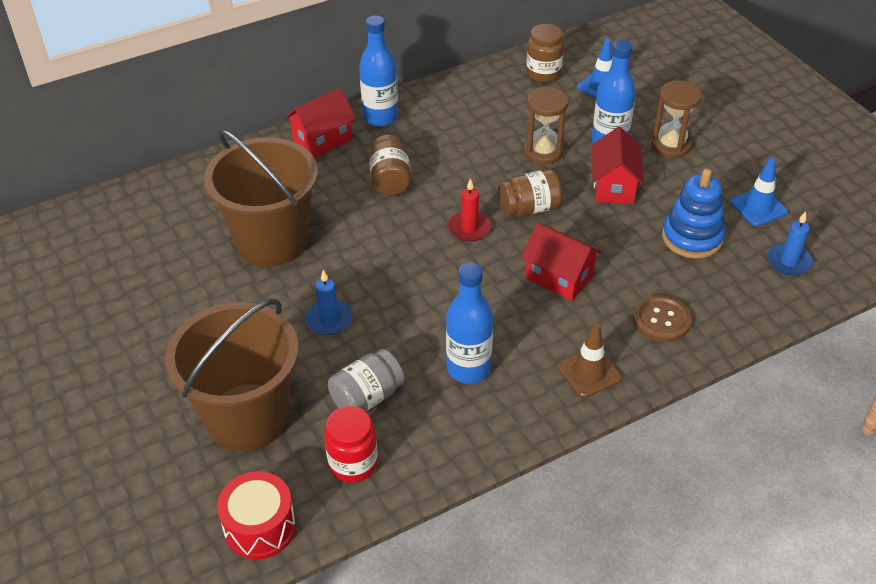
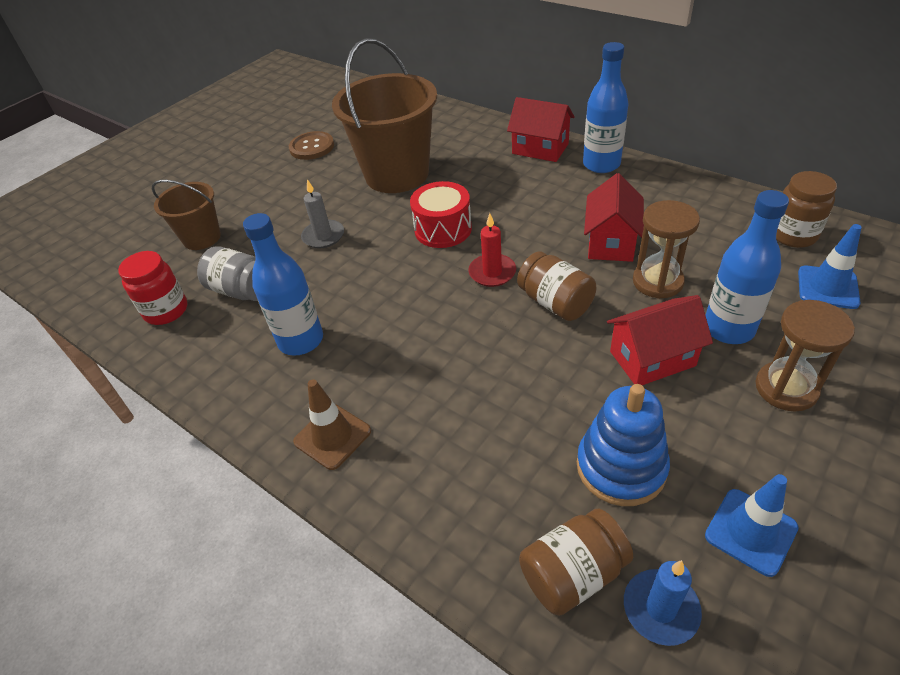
camera: 70 degrees right, 0 degrees up
brown bucket [165,299,299,451] -> brown bucket [152,180,221,250], size x0.54
red drum [217,471,296,560] -> red drum moved to [410,181,472,248]
blue candle [306,270,352,335] -> grey candle [301,179,344,248]
brown jar [369,135,411,196] -> brown jar moved to [519,509,633,616]
red house [521,223,602,301] -> red house moved to [584,173,644,262]
brown button [633,295,692,342] -> brown button moved to [289,131,334,160]

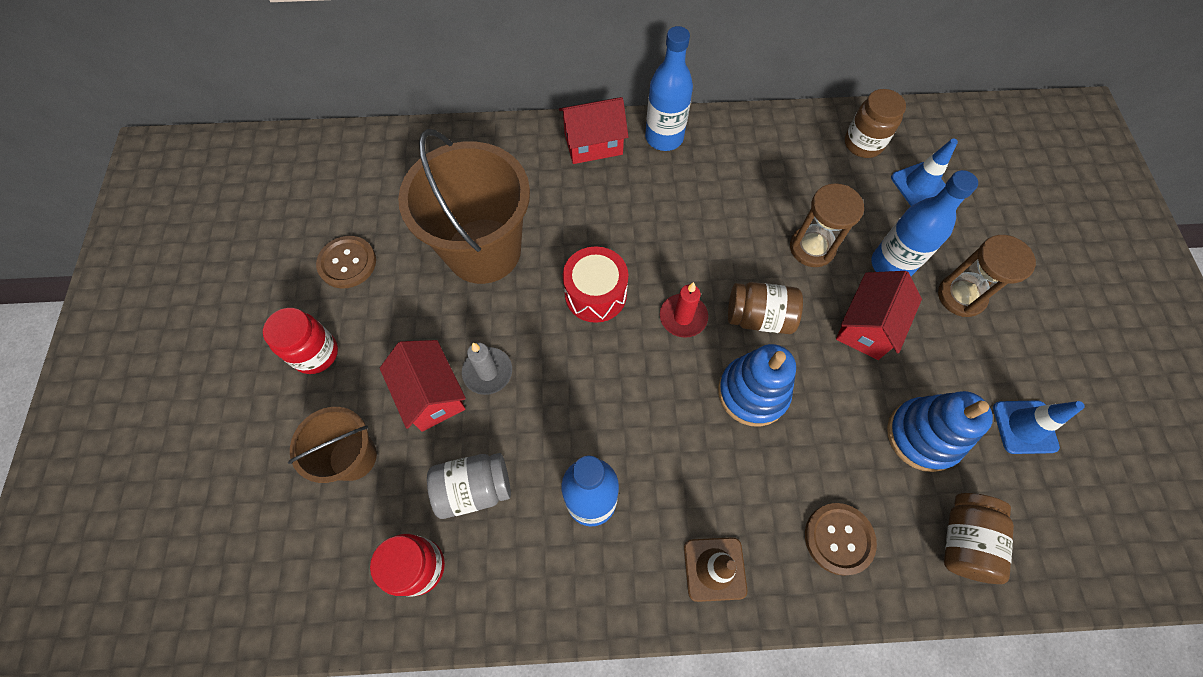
camera: 45 degrees left, 20 degrees up
red house [584,173,644,262] -> red house moved to [380,340,466,432]
blue candle [624,560,702,646] -> none
none -> red jar [263,308,338,374]
none -> blue stacking toy [718,344,796,427]
none -> brown button [805,503,877,576]

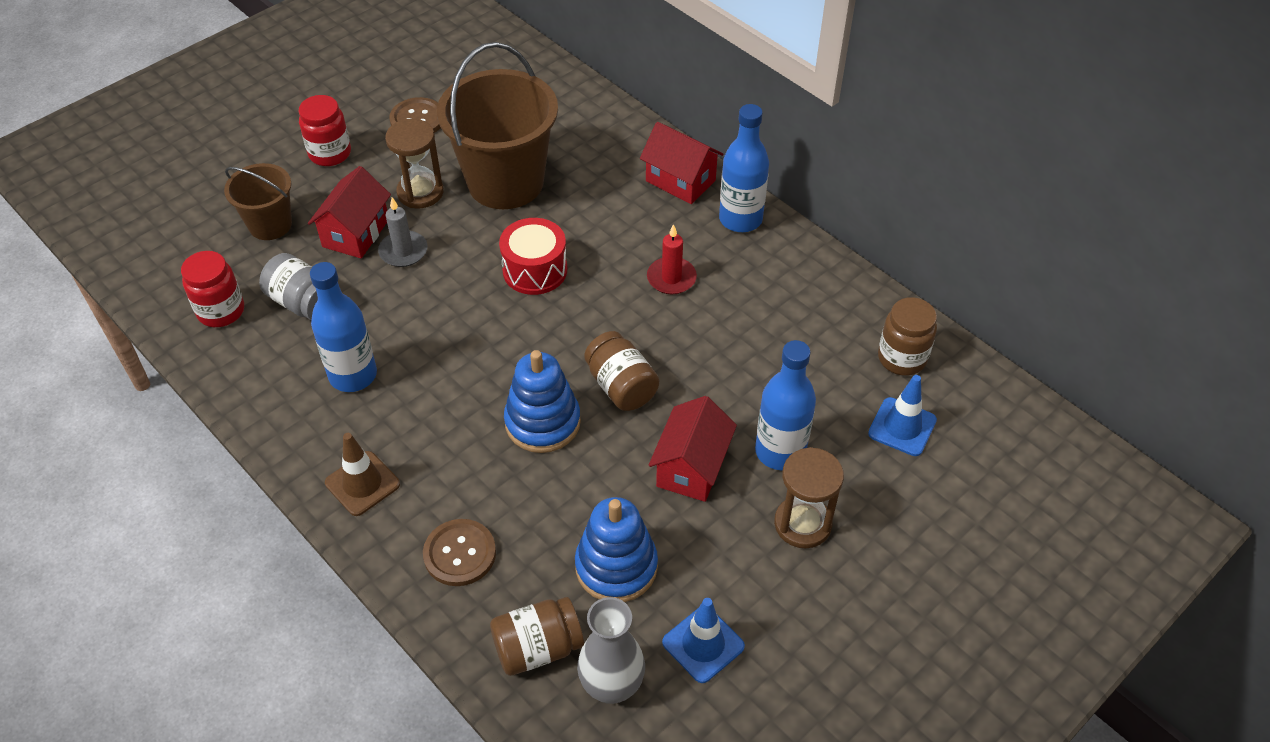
camera: 50 degrees right, 15 degrees down
red candle [660,282,708,338] -> red candle moved to [647,224,697,294]
brown hourglass [790,183,864,267] -> brown hourglass moved to [385,119,444,208]
red house [836,271,922,360] -> red house turned 60 degrees counterclockwise [649,396,737,502]
none -> grey vase [577,597,645,704]

